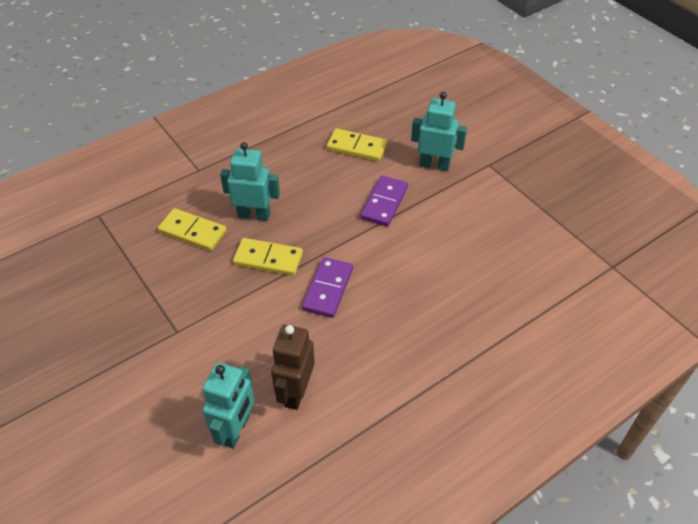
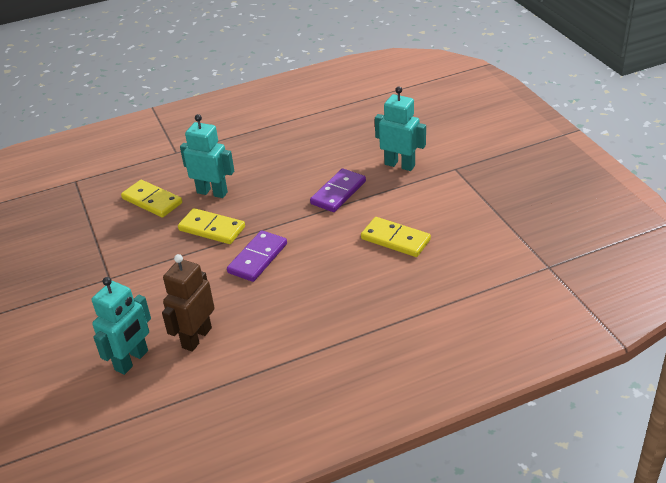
camera: 15 degrees right, 10 degrees down
yellow domino [326,128,387,161] -> yellow domino moved to [361,217,431,257]

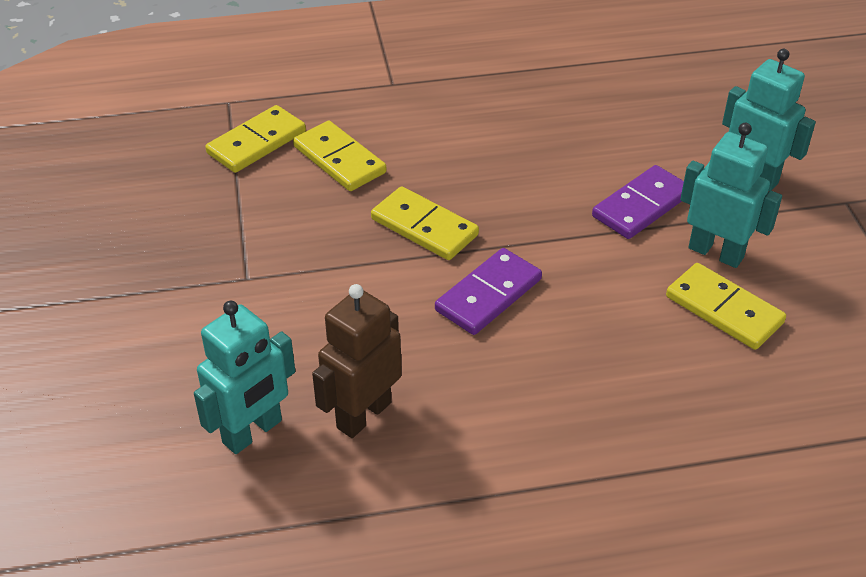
camera: 10 degrees right, 5 degrees up
turquoise robot [180,114,234,198] -> turquoise robot moved to [680,123,782,268]
none -> yellow domino [205,105,306,173]

